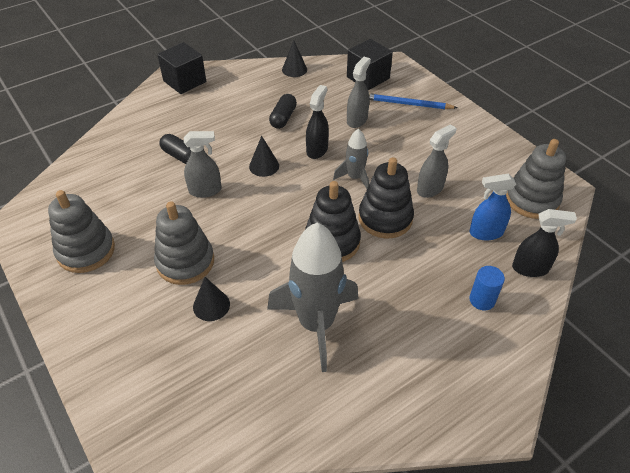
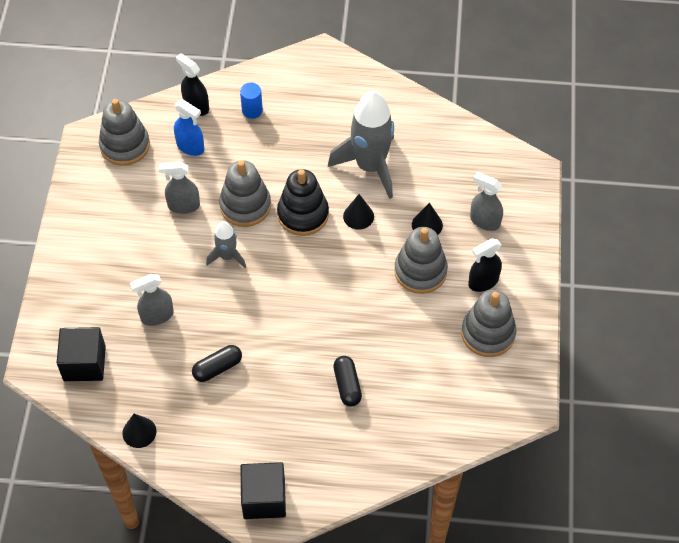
camera: 140 degrees left, 10 degrees up
grey spray bottle [184,131,222,198] -> grey spray bottle moved to [470,172,503,231]
black cone [249,136,279,177] -> black cone moved to [343,194,374,230]
black spray bottle [306,85,329,159] -> black spray bottle moved to [468,238,502,292]
black stacking toy [358,157,414,239] -> grey stacking toy [219,160,271,227]
blue pencil [369,93,458,109] -> none

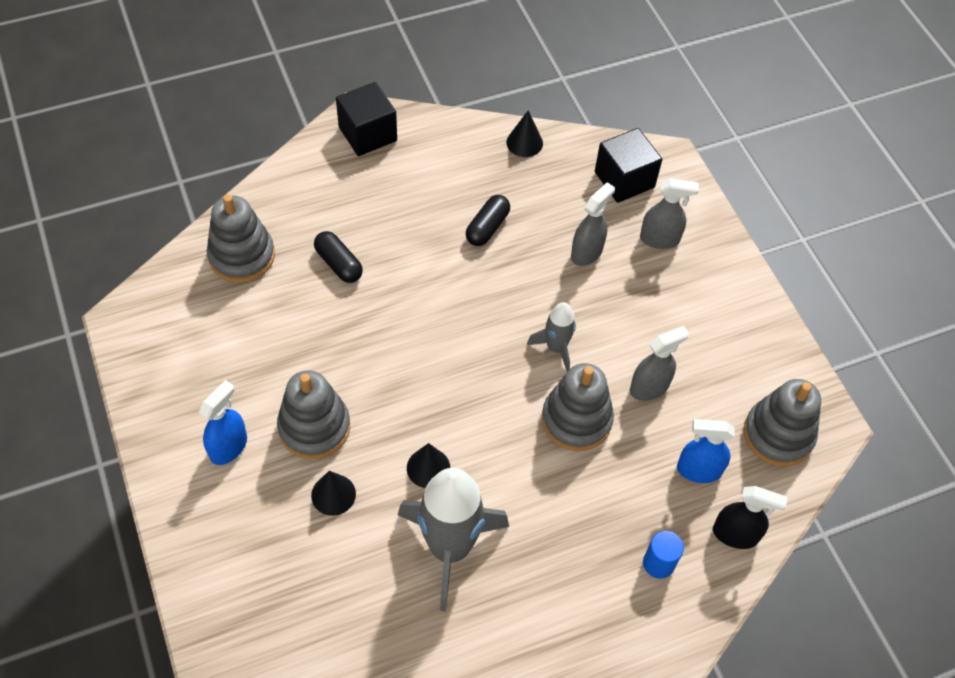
camera: 150 degrees right, 0 degrees up
black stacking toy [277,169,329,236] -> none
grey stacking toy [461,290,516,357] -> grey stacking toy moved to [207,194,275,283]
black spray bottle [468,238,502,292] -> blue spray bottle [199,380,247,465]
grey spray bottle [470,172,503,231] -> grey spray bottle moved to [640,178,699,249]

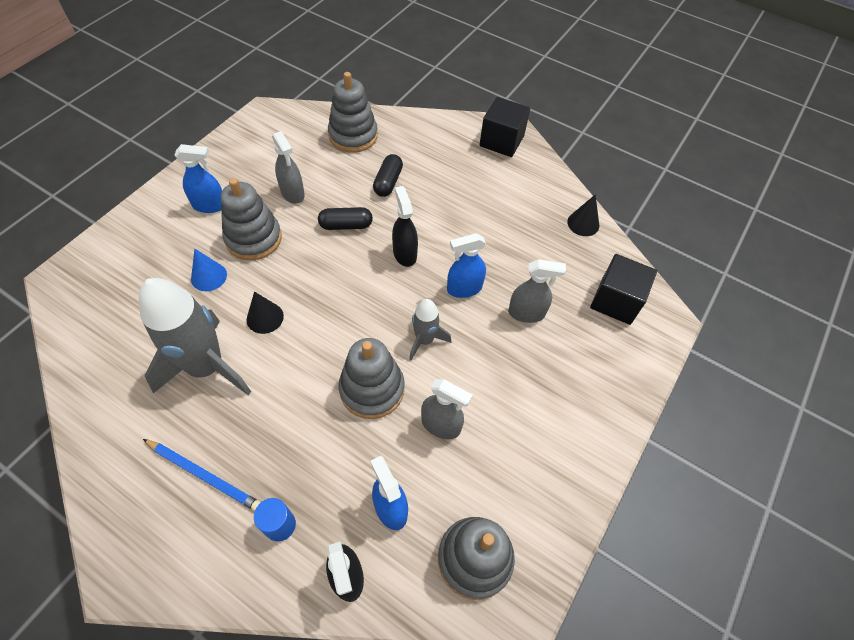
camera: 55 degrees right, 0 degrees up
black cone [311,471,356,516] -> blue cone [191,249,227,291]
black capsule [466,195,510,246] -> black capsule moved to [318,207,373,230]
grey spray bottle [640,178,699,249] -> grey spray bottle moved to [272,131,305,204]
none -> blue pencil [143,439,261,511]
none -> black spray bottle [392,186,418,267]
none -> blue spray bottle [447,233,486,298]

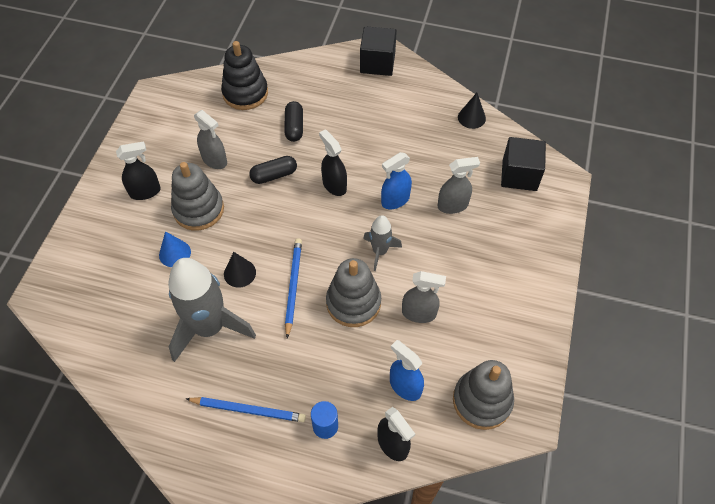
camera: 15 degrees left, 0 degrees up
blue spray bottle [174,144,222,213] -> black spray bottle [116,141,161,200]
grey stacking toy [328,72,378,153] -> black stacking toy [221,41,268,110]
none -> blue pencil [285,238,302,338]

